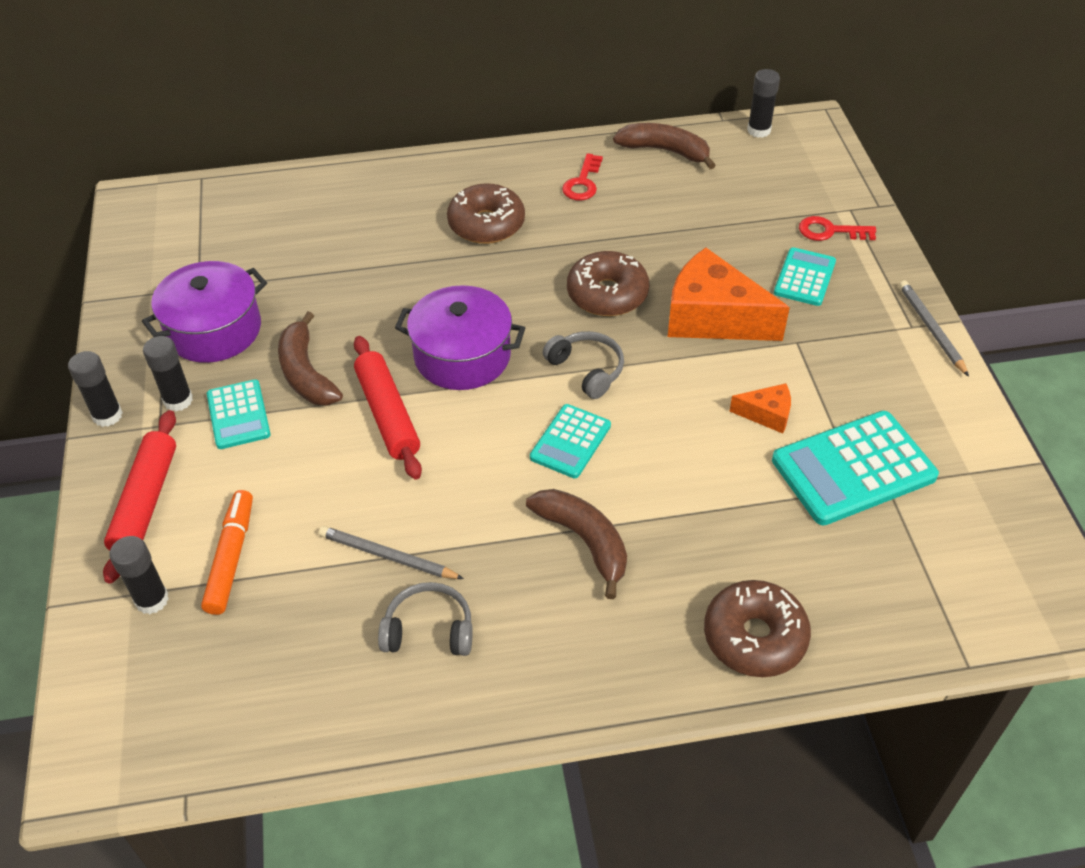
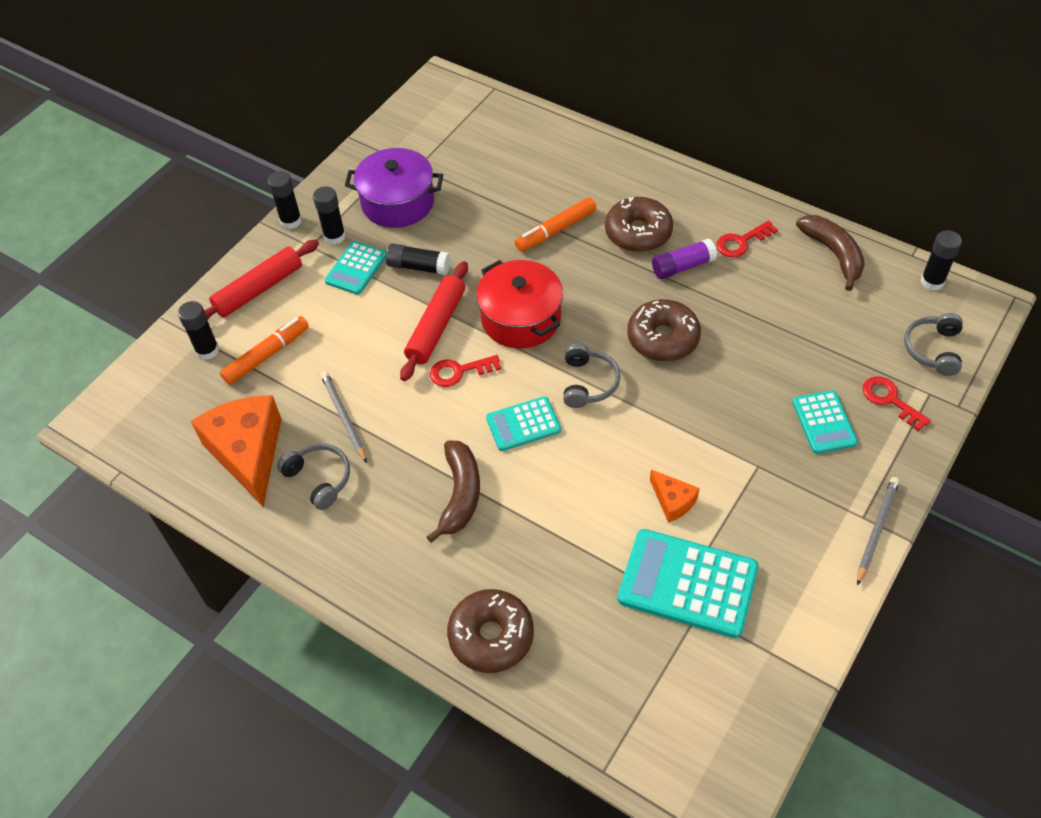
camera: 45 degrees right, 5 degrees up
brown banana [278,311,343,405] -> black glue stick [386,243,450,275]
purple pot [395,285,525,390] -> red pot [476,260,563,349]
orange cheese [668,247,790,341] -> orange cheese moved to [191,395,282,507]
turquoise calculator [774,247,836,306] -> turquoise calculator turned 105 degrees clockwise [792,390,858,454]
none -> red key [430,355,501,387]
none -> orange marker [515,197,597,252]
none -> purple glue stick [652,239,717,279]
none -> grey headphones [904,313,963,376]

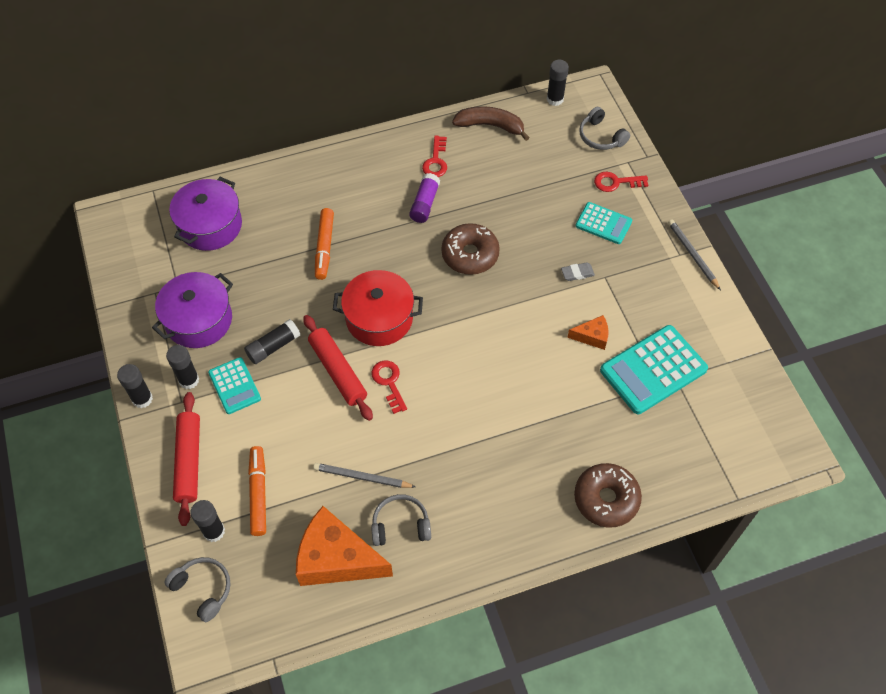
camera: 55 degrees left, 5 degrees up
brown banana [427,440,480,543] -> none
red key [430,355,501,387] -> red key turned 135 degrees clockwise [371,360,407,414]
turquoise calculator [486,396,561,451] -> none
grey headphones [563,344,620,408] -> grey headphones moved to [164,557,231,622]
brown donut [605,197,673,252] -> none
none -> purple pot [169,177,242,251]
none -> grey eraser [561,262,595,281]

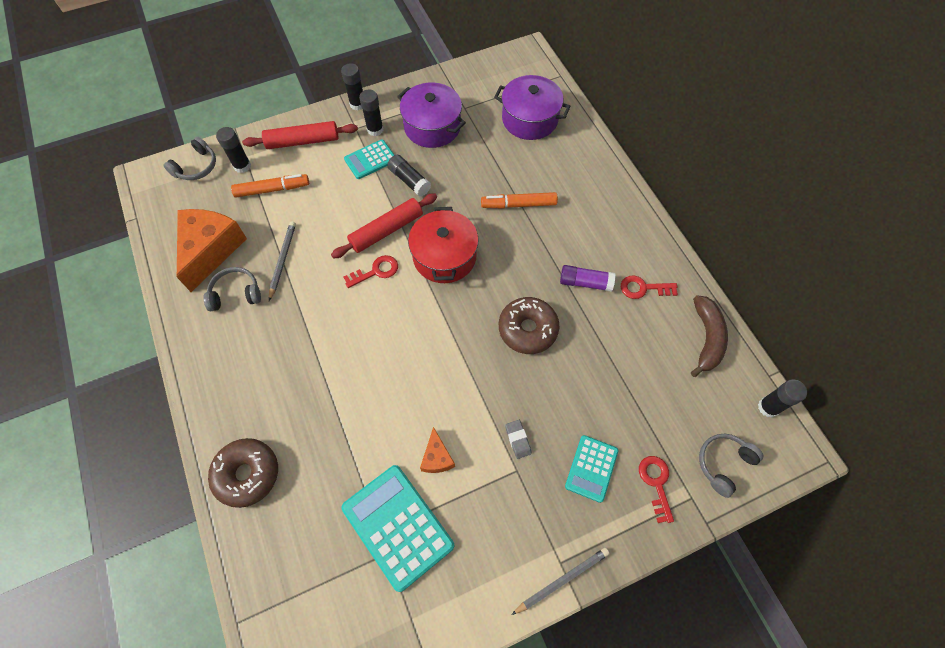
camera: 85 degrees right, 5 degrees up
grey headphones [371,494,431,546] -> grey headphones turned 90 degrees counterclockwise [203,267,261,311]

